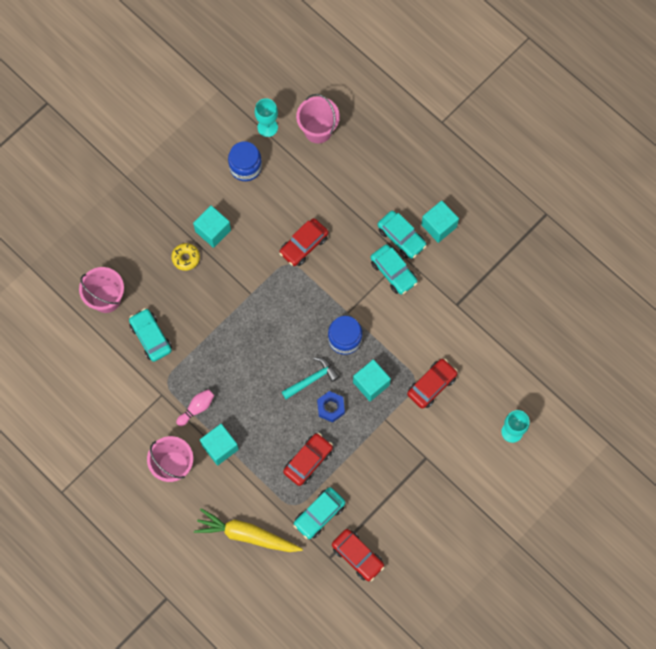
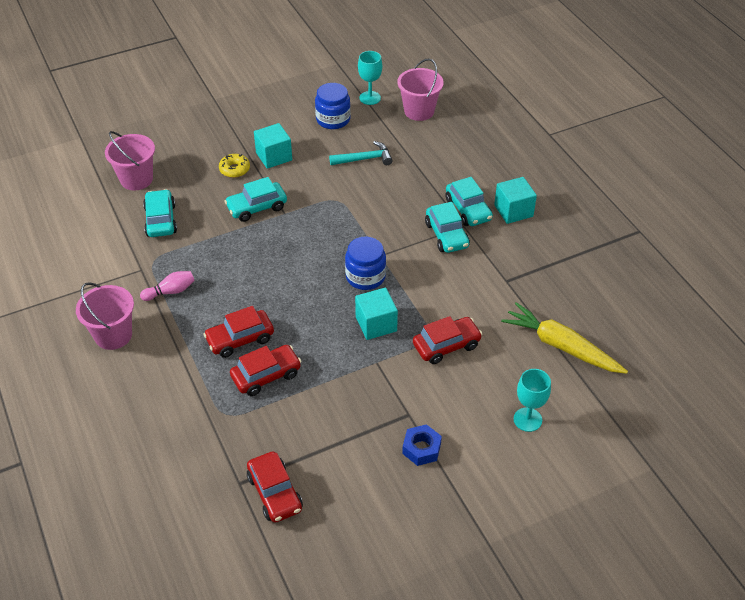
camera: 20 degrees right, 25 degrees down
yellow carrot [194,508,303,552] -> yellow carrot moved to [501,302,628,374]
turquoise cube [200,424,239,466] -> none
red car [279,218,329,266] -> red car moved to [203,306,274,358]
turquoise hammer [282,357,339,400] -> turquoise hammer moved to [329,141,393,165]
turquoise car [293,487,345,539] -> turquoise car moved to [224,177,287,222]
blue nut [317,391,345,423] -> blue nut moved to [402,424,442,466]

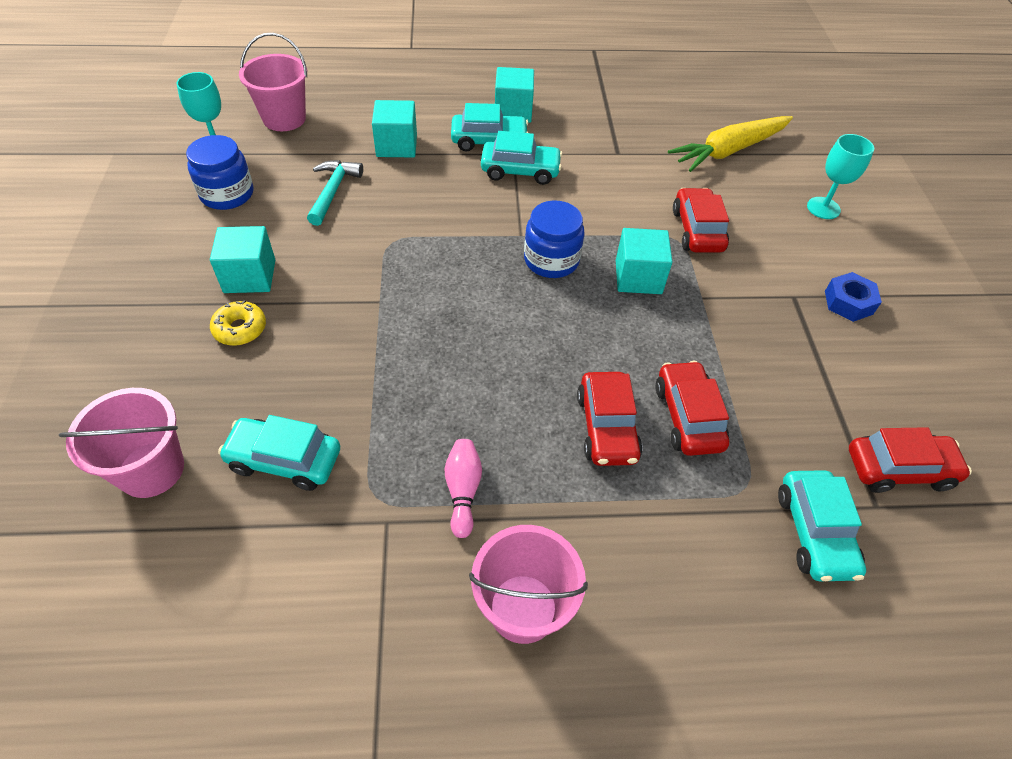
camera: 70 degrees left, 5 degrees up
turquoise car [224,177,287,222] -> turquoise car moved to [778,470,866,581]
none -> turquoise cube [372,100,417,157]

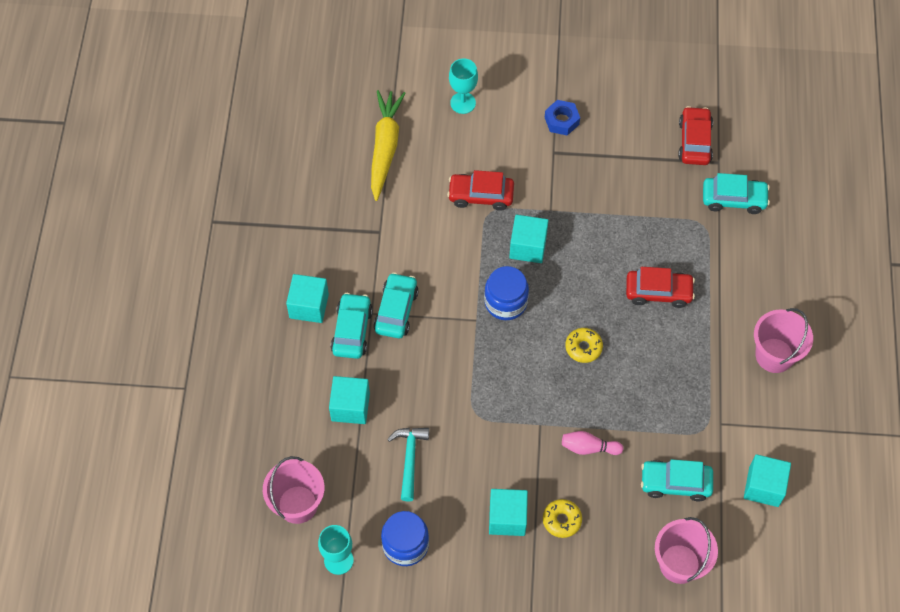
camera: 80 degrees left, 10 degrees up
turquoise car [218,415,340,491] -> turquoise car turned 75 degrees clockwise [641,459,713,501]
turquoise hammer [307,160,363,226] -> turquoise hammer turned 75 degrees clockwise [387,428,429,502]
pink bowling pin [445,439,482,538] -> pink bowling pin moved to [562,431,623,455]
red car [655,361,729,456] -> none
yellow carrot [668,116,793,172] -> yellow carrot turned 150 degrees counterclockwise [371,90,406,201]
none -> yellow donut [565,328,603,363]
none -> turquoise cube [744,454,791,507]

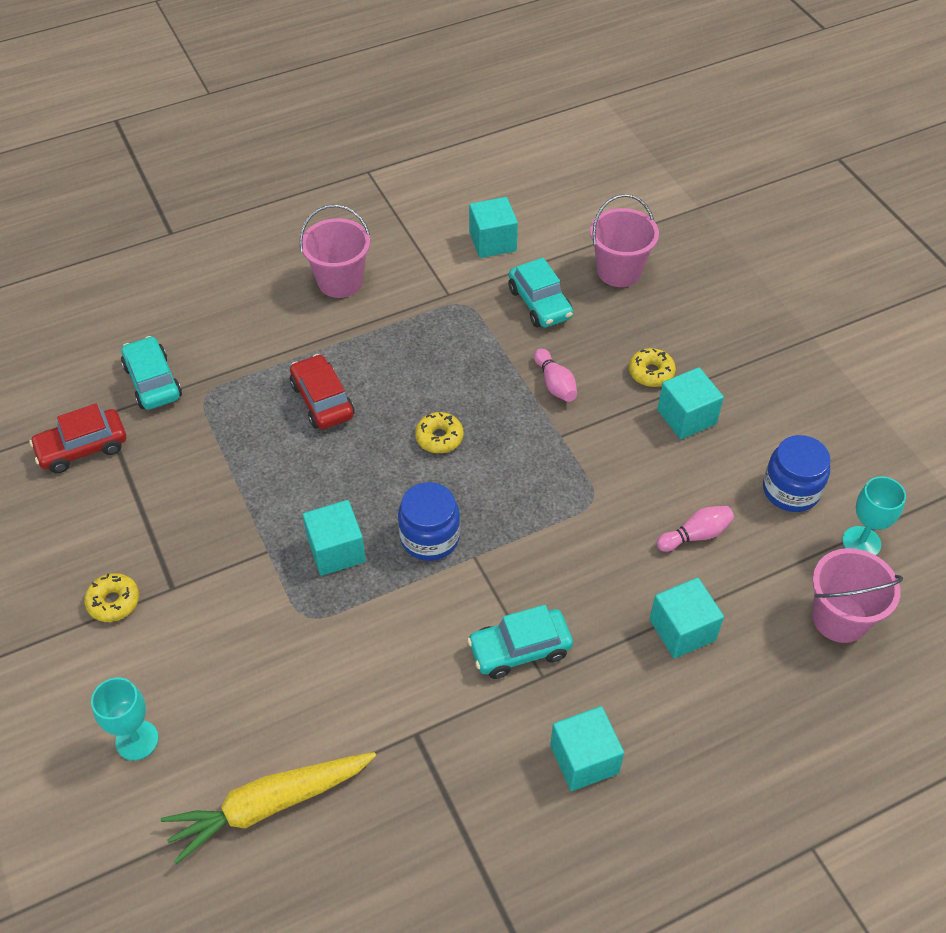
camera: 120 degrees left, 10 degrees down
turquoise car [331,293,373,359] -> none
turquoise hammer [387,428,429,502] -> pink bowling pin [657,506,734,552]
red car [447,170,514,211] -> none
blue nut [545,100,580,136] -> yellow donut [84,573,139,622]

